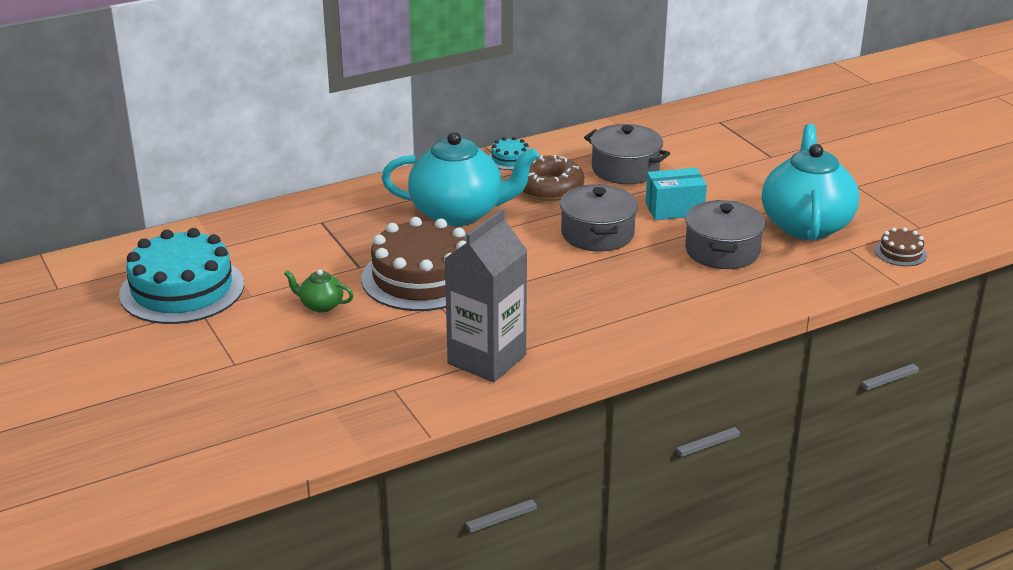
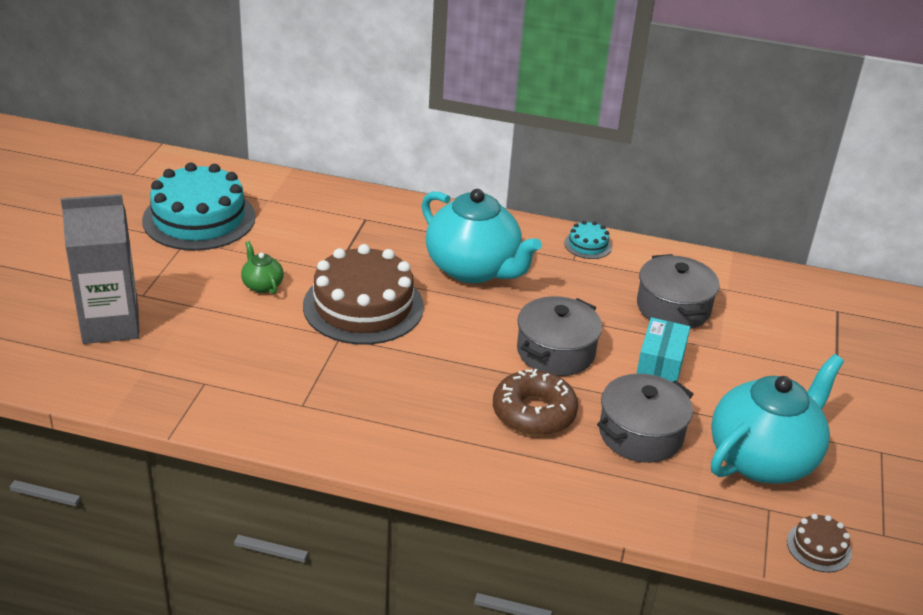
camera: 40 degrees right, 5 degrees up
grey carton [445,209,528,382] -> grey carton moved to [61,194,139,344]
brown donut [522,155,584,201] -> brown donut moved to [493,369,578,436]
turquoise box [645,168,707,220] -> turquoise box turned 75 degrees clockwise [636,317,690,382]

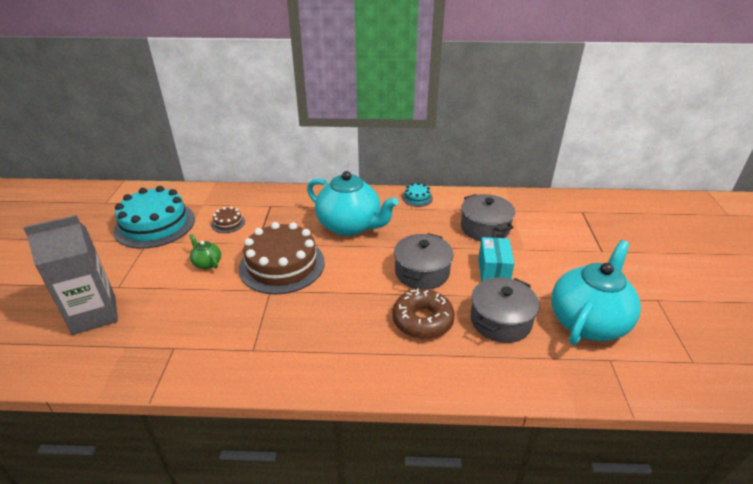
camera: 10 degrees left, 0 degrees up
brown cake [787,514,852,572] -> brown cake moved to [211,207,245,233]

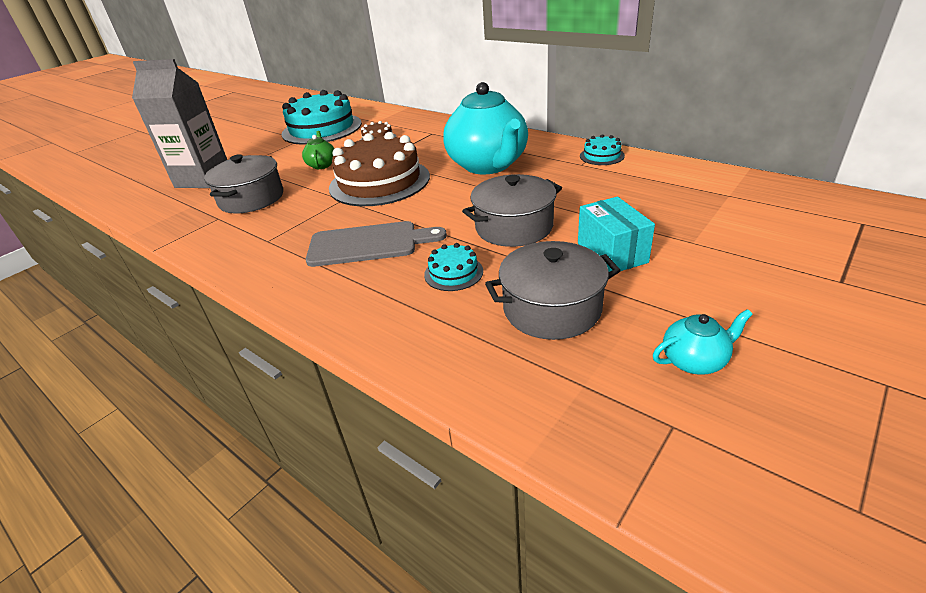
camera: 40 degrees right, 0 degrees up
brown donut [392,288,455,339] -> turquoise cake [424,243,483,291]
grey pot [461,194,515,241] -> grey pot moved to [204,154,283,214]
turquoise box [478,237,515,282] -> turquoise box turned 60 degrees counterclockwise [578,197,655,272]
turquoise teapot [551,240,641,345] -> turquoise teapot [653,309,753,375], size x0.42
none -> grey cutting board [306,221,447,267]

